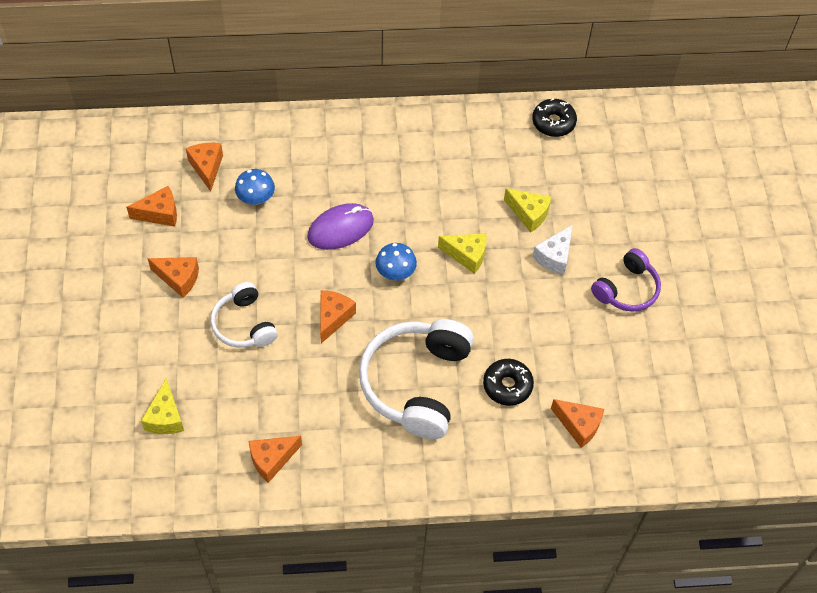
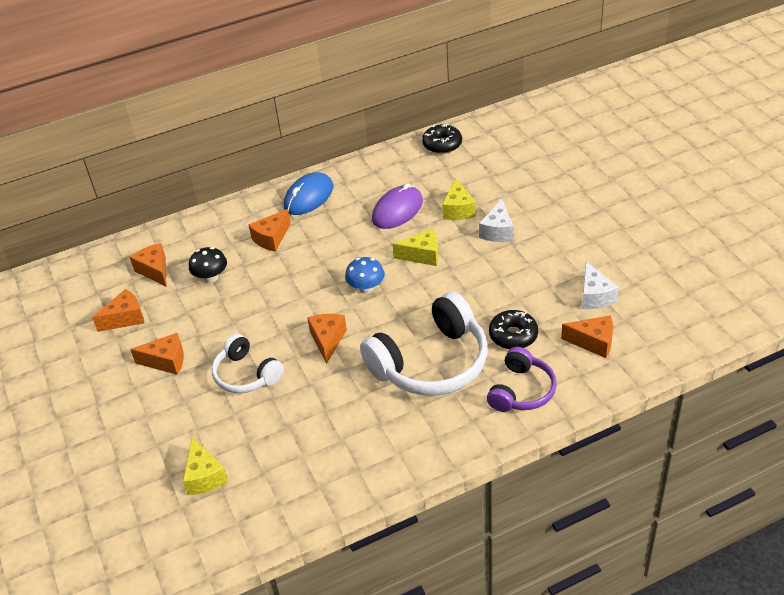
camera: 15 degrees left, 15 degrees down
blue mushroom [235,169,275,205] -> black mushroom [189,247,227,283]
orange cheese [248,436,302,483] -> orange cheese moved to [249,209,291,252]
purple mouse [307,203,374,250] -> purple mouse moved to [372,183,423,229]
white headphones [359,319,474,439] -> white headphones turned 120 degrees counterclockwise [360,292,488,396]
yellow cheese [504,188,552,233] -> yellow cheese turned 75 degrees clockwise [442,179,476,220]
purple headphones [591,248,661,312] -> purple headphones moved to [487,347,557,412]
none -> blue mouse [284,172,333,215]
none -> white cheese [582,261,619,309]

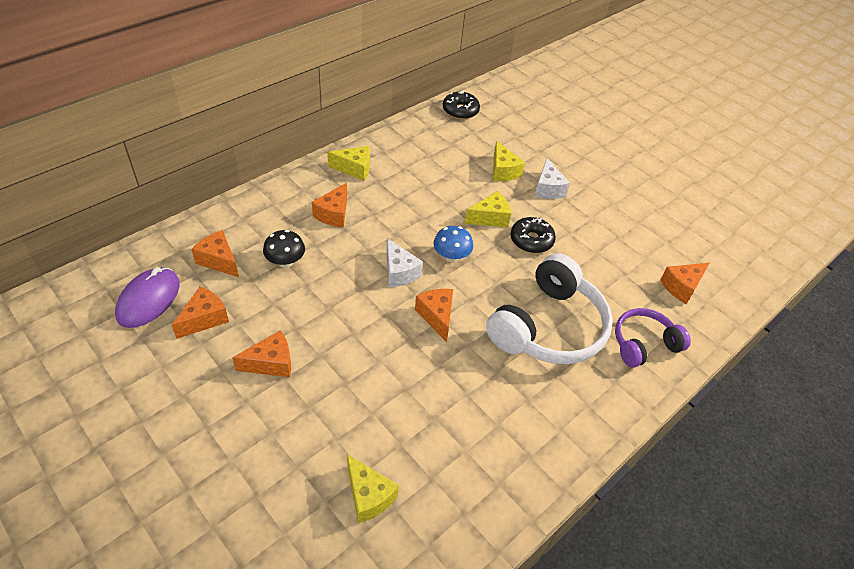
camera: 25 degrees left, 5 degrees up
white headphones [212,334,284,393] -> none
blue mouse [284,172,333,215] -> yellow cheese [327,146,370,181]
purple mouse [372,183,423,229] -> purple mouse moved to [115,267,180,328]
purple headphones [487,347,557,412] -> purple headphones turned 120 degrees counterclockwise [615,308,691,368]
black donut [489,310,538,349] -> black donut moved to [511,217,556,253]
orange cheese [561,315,613,358] -> orange cheese turned 150 degrees clockwise [660,263,709,304]
white cheese [582,261,619,309] -> white cheese moved to [386,238,423,287]

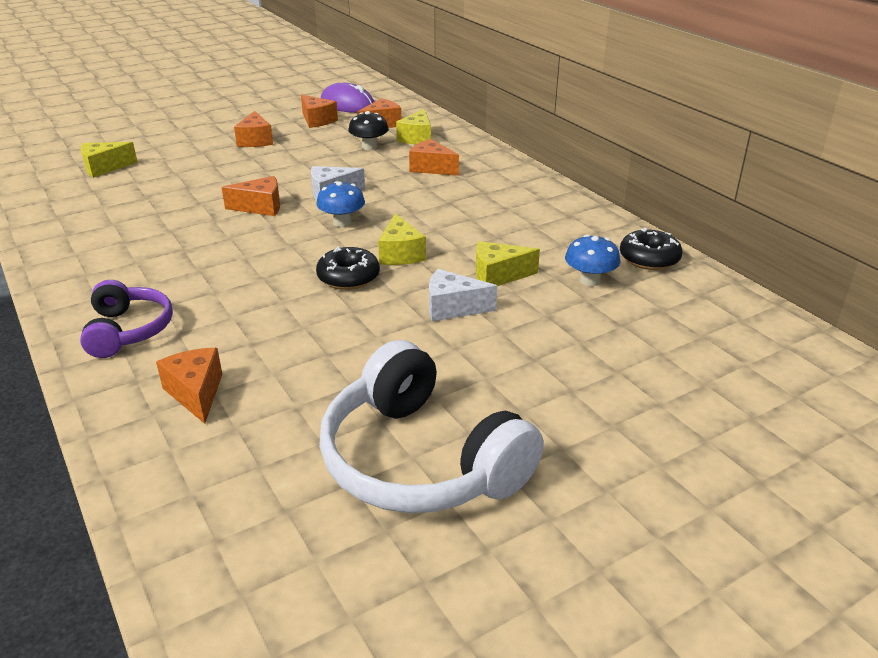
camera: 105 degrees right, 15 degrees down
yellow cheese [327,146,370,181] -> yellow cheese moved to [396,109,431,144]
white headphones [486,253,613,364] -> white headphones moved to [319,340,544,513]
none -> blue mushroom [565,234,620,286]

